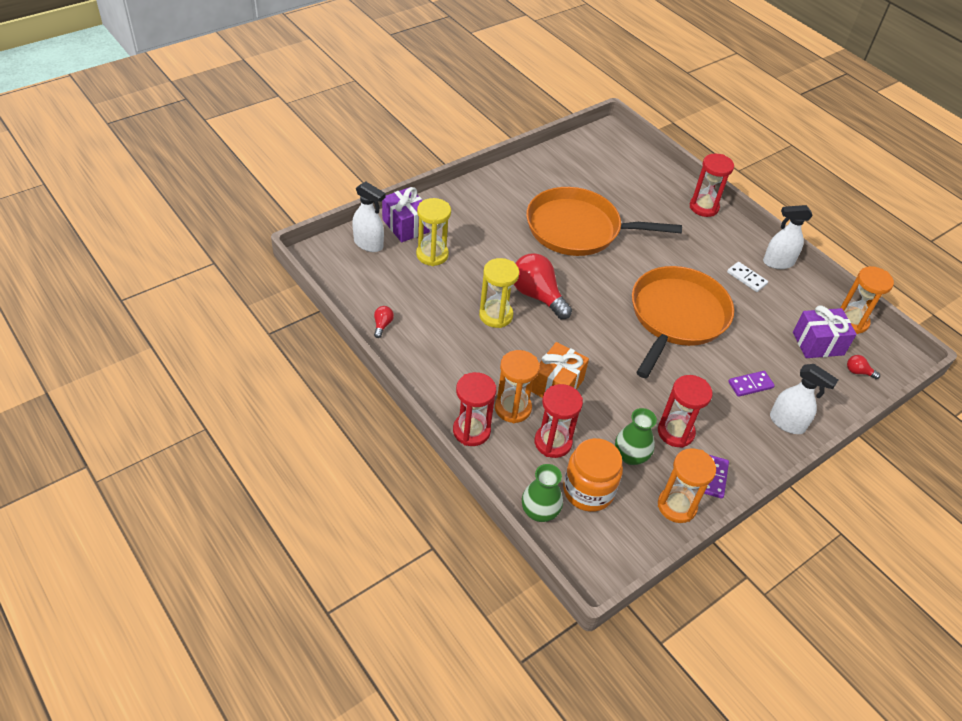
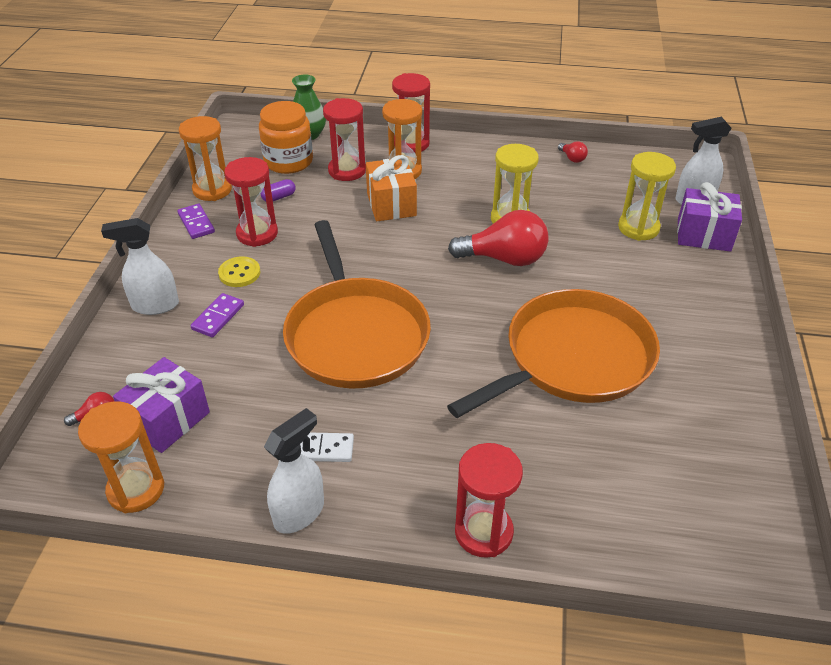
camera: 140 degrees right, 5 degrees down
green vase [615,408,657,465] -> purple capsule [261,179,295,201]
none -> yellow button [218,256,260,287]

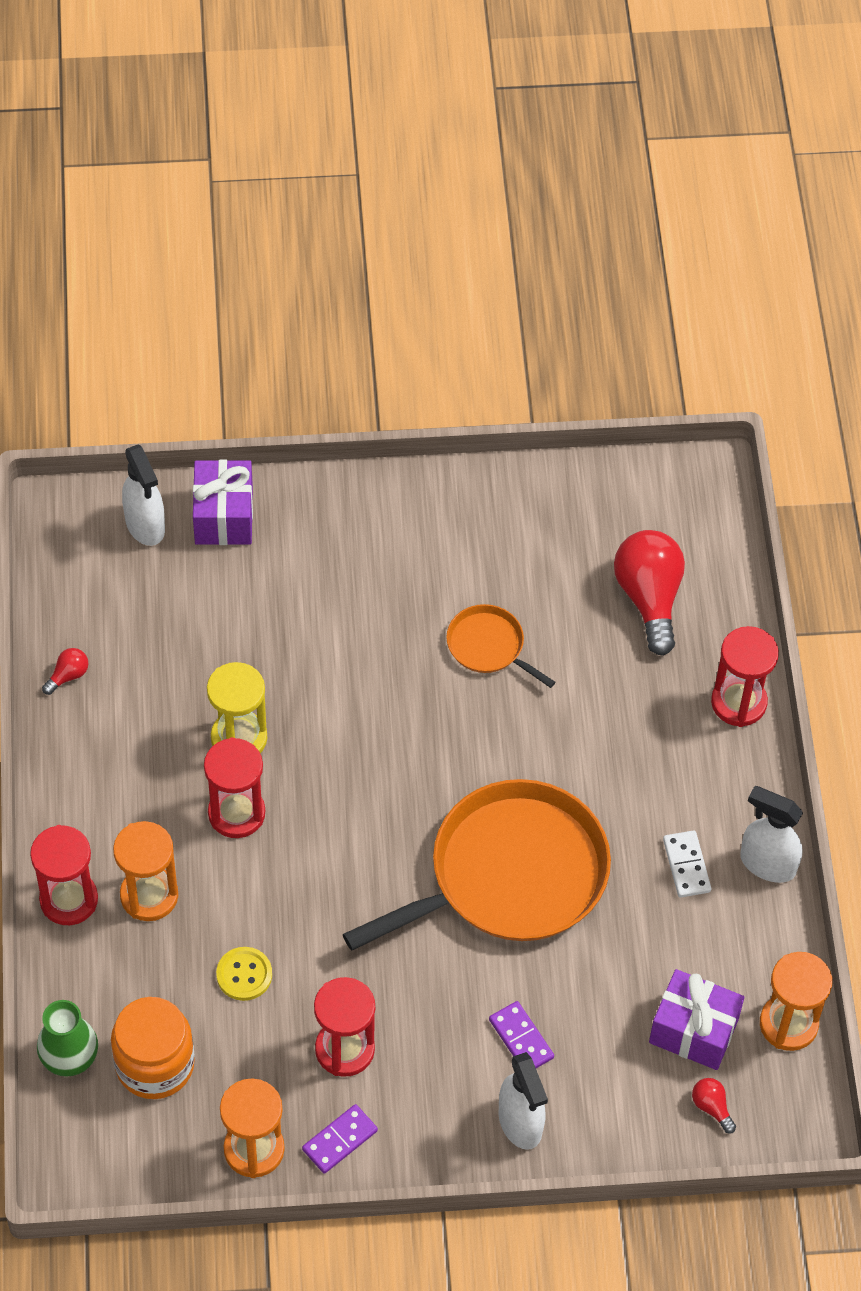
camera: 105 degrees left, 15 degrees up
purple domino [191,293,244,337] -> purple domino turned 45 degrees clockwise [489,1001,554,1068]
yellow button [218,256,260,287] -> yellow button moved to [216,947,272,1001]
purple capsule [261,179,295,201] -> none
red hourglass [323,98,366,181] -> red hourglass moved to [204,737,265,838]
orange gift [366,155,417,221] -> none
orange pan [447,289,660,418] -> orange pan [446,604,555,688], size x0.46
red light bulb [448,210,548,266] -> red light bulb moved to [614,530,685,656]
yellow hourglass [618,152,676,241] -> none

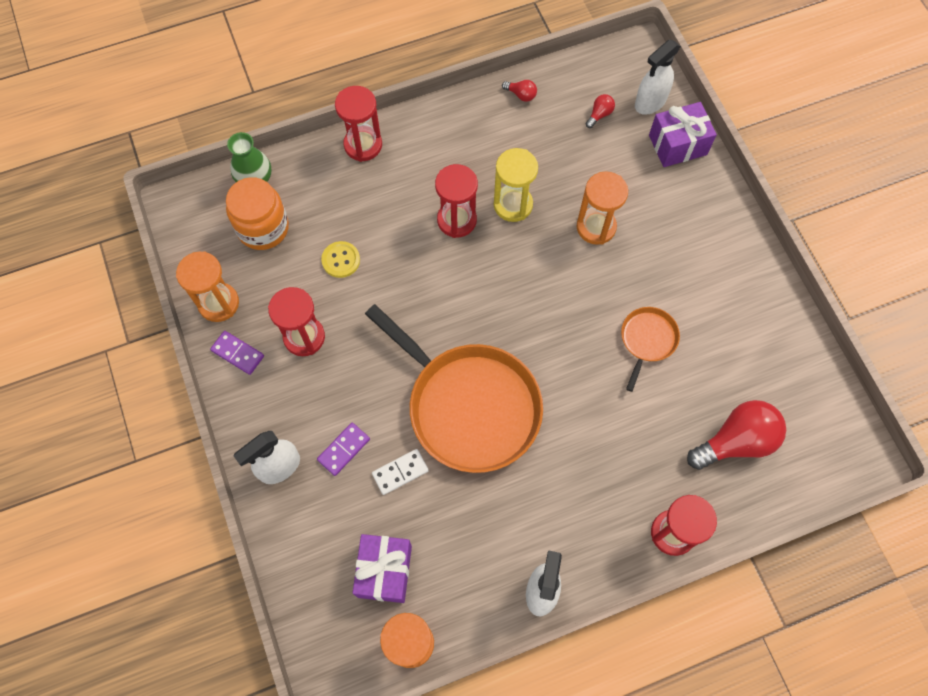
camera: 75 degrees right, 10 degrees up
orange hourglass [113,821,178,921] -> orange hourglass moved to [577,171,628,245]
white domino [663,830,711,898] -> white domino moved to [372,449,429,495]
red light bulb [692,1078,736,1133] -> red light bulb moved to [586,94,615,128]

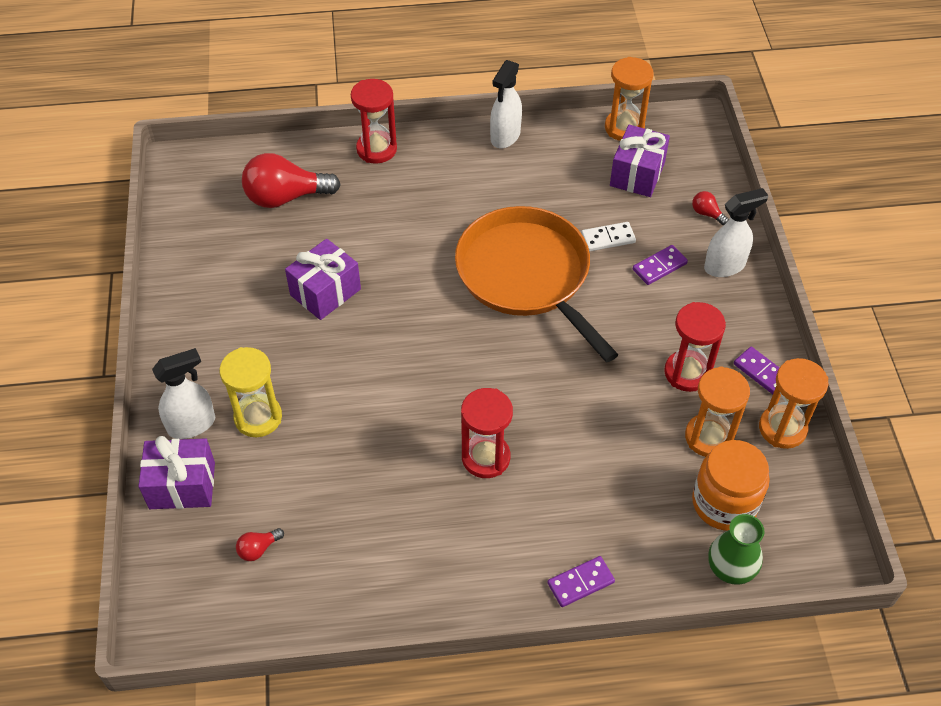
camera: 165 degrees left, 15 degrees down
yellow button [321,241,360,278] -> none
red hourglass [335,86,382,162] -> purple domino [547,556,615,607]
yellow hourglass [494,148,538,222] -> yellow hourglass moved to [219,347,282,437]
red light bulb [502,80,537,102] -> red light bulb moved to [692,191,729,225]
orange hourglass [577,171,628,245] -> orange hourglass moved to [685,366,750,457]
orange pan [621,307,680,392] -> purple gift [285,239,361,320]
white spray bottle [635,40,681,115] -> white spray bottle moved to [152,348,215,439]

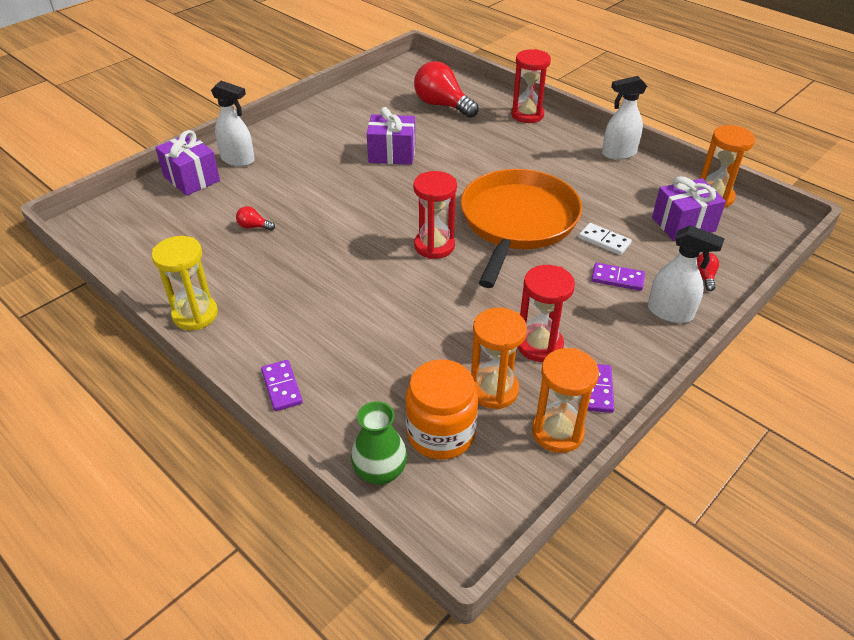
camera: 50 degrees right, 10 degrees down
yellow hourglass [219,347,282,437] -> yellow hourglass moved to [152,236,218,330]
red light bulb [236,528,284,561] -> red light bulb moved to [236,206,275,231]
red hourglass [461,388,513,478] -> red hourglass moved to [413,171,457,259]
purple domino [547,556,615,607] -> purple domino turned 45 degrees clockwise [261,360,303,411]

